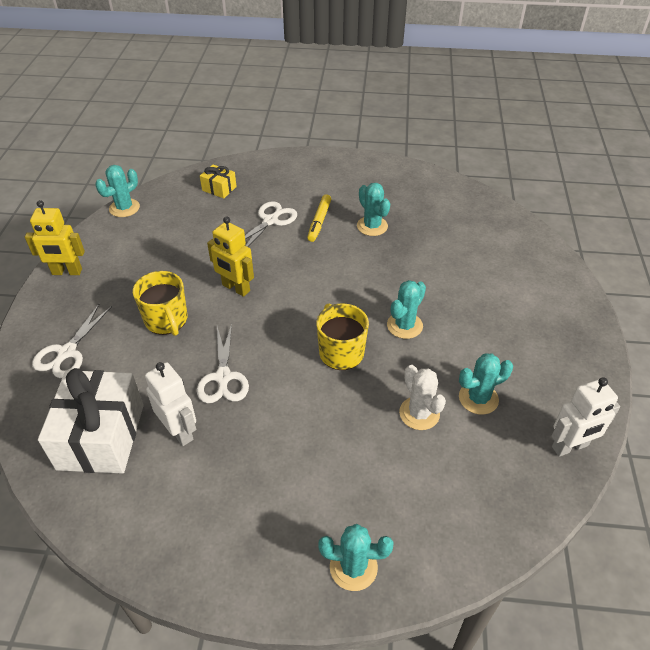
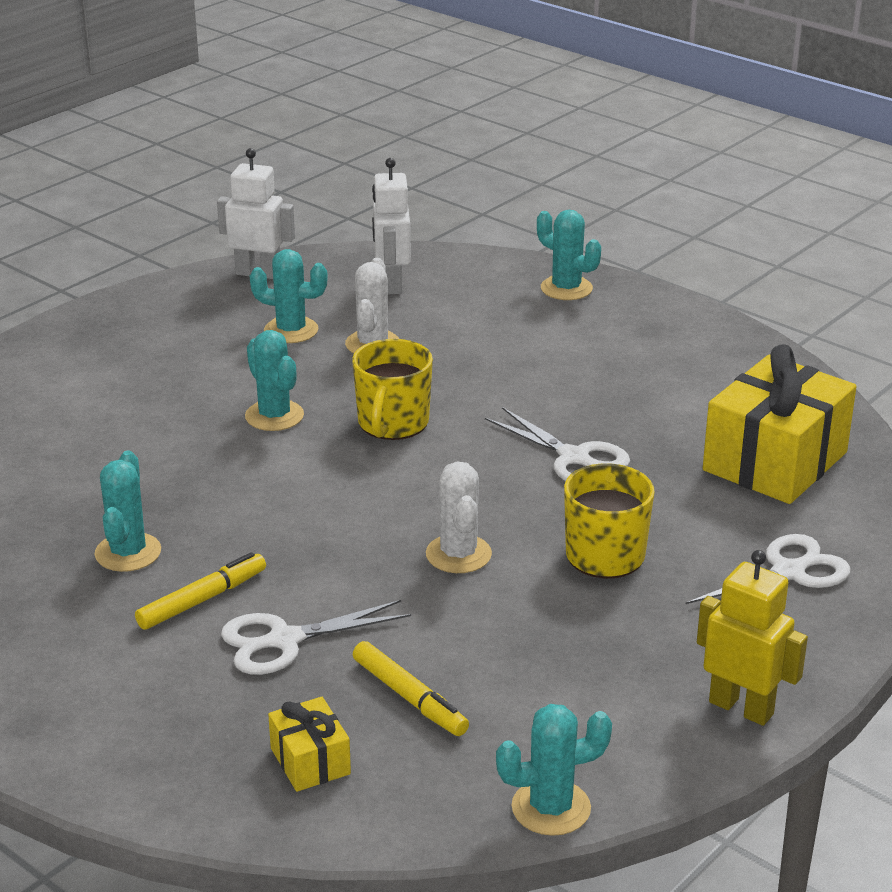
camera: 145 degrees left, 15 degrees down
white gift [38,368,144,474] -> yellow gift [703,344,857,504]
white robot [145,362,196,446] -> white robot moved to [372,158,411,294]
white scissors [197,323,249,403] -> white scissors turned 105 degrees clockwise [485,407,630,481]
yellow robot [207,216,254,297] -> white cactus [426,461,492,573]
turquoise cactus [387,280,426,339] -> turquoise cactus turned 75 degrees clockwise [245,330,304,431]
none -> yellow marker [353,641,469,736]

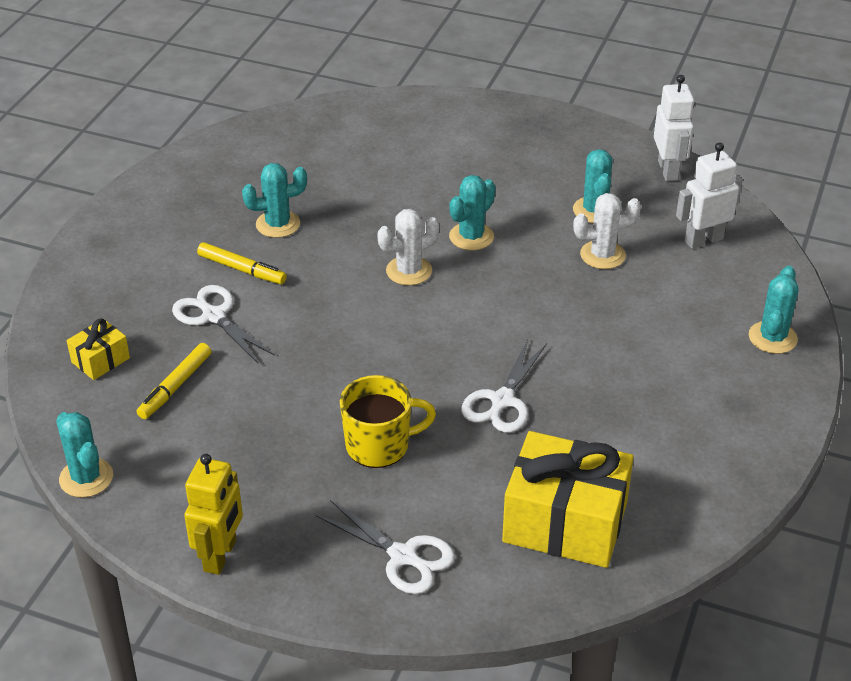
camera: 70 degrees right, 10 degrees up
yellow mug [352,339,433,440] -> none
white cactus [426,461,492,573] -> white cactus moved to [377,209,439,286]

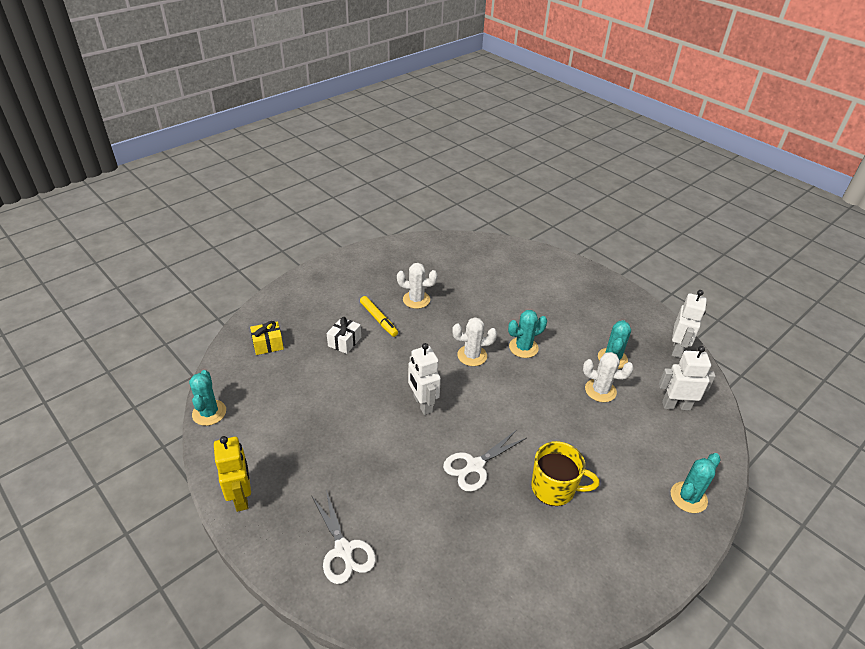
camera: 25 degrees right, 0 degrees up
yellow marker [137,343,212,419] -> none
white scissors [172,285,275,363] -> white gift [327,317,361,354]
yellow robot [184,454,243,575] -> yellow robot turned 60 degrees counterclockwise [214,436,251,512]
turquoise cactus [242,163,307,238] -> white cactus [397,263,438,309]
yellow mug [340,375,436,468] -> yellow mug moved to [532,441,599,506]
yellow gift [502,431,634,568] -> none
none -> white robot [408,343,441,415]

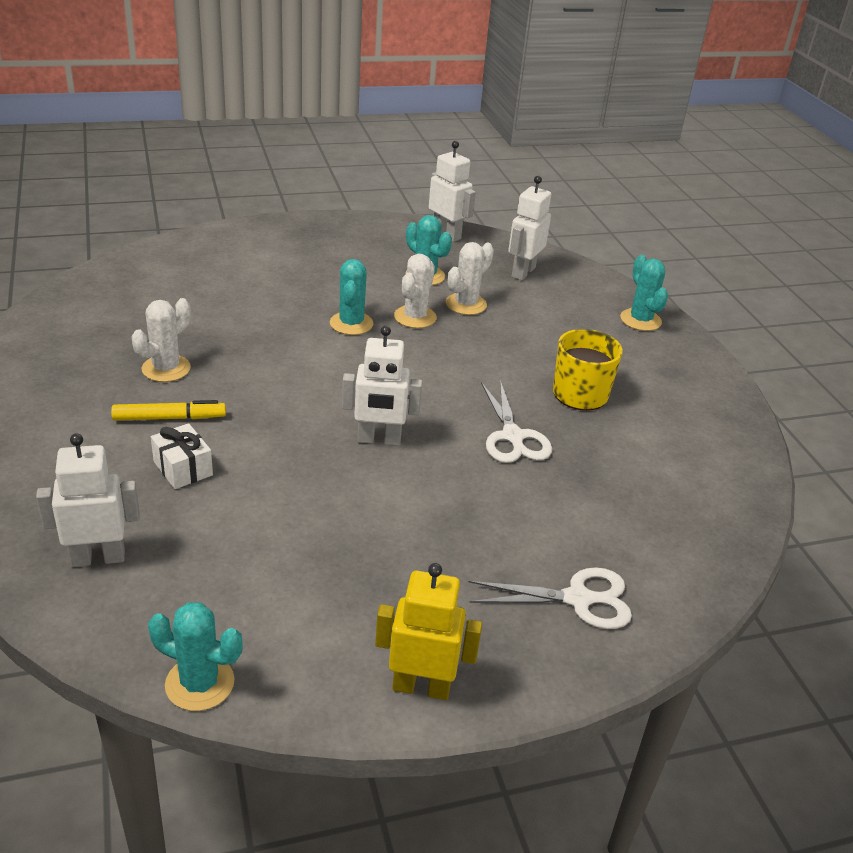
camera: 65 degrees left, 5 degrees down
yellow gift [250,321,284,355] -> white robot [36,433,140,567]
white cactus [452,317,497,366] -> white cactus moved to [394,254,437,328]

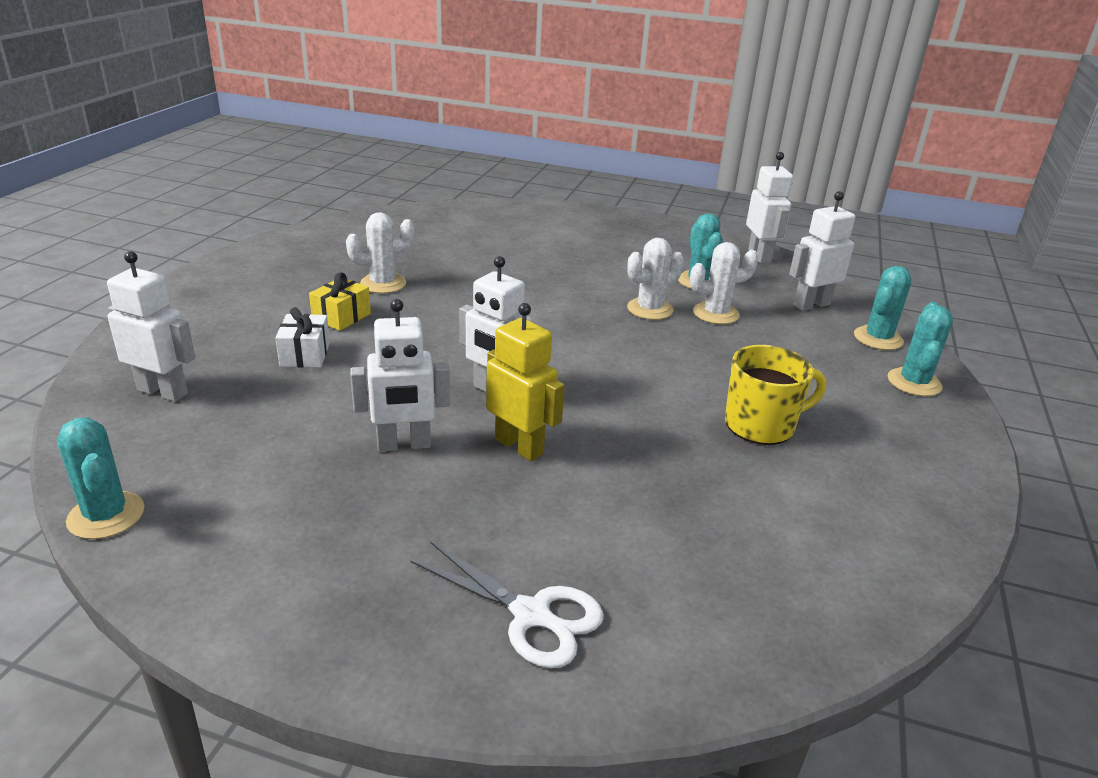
camera: 35 degrees right, 5 degrees down
yellow marker [111,400,226,421] -> yellow gift [309,272,371,331]
turquoise cactus [330,259,373,335] -> turquoise cactus moved to [854,266,912,350]
yellow robot [375,563,482,700] -> yellow robot moved to [486,303,565,461]
white scissors [481,380,552,463] -> none
none -> white robot [350,299,450,451]

